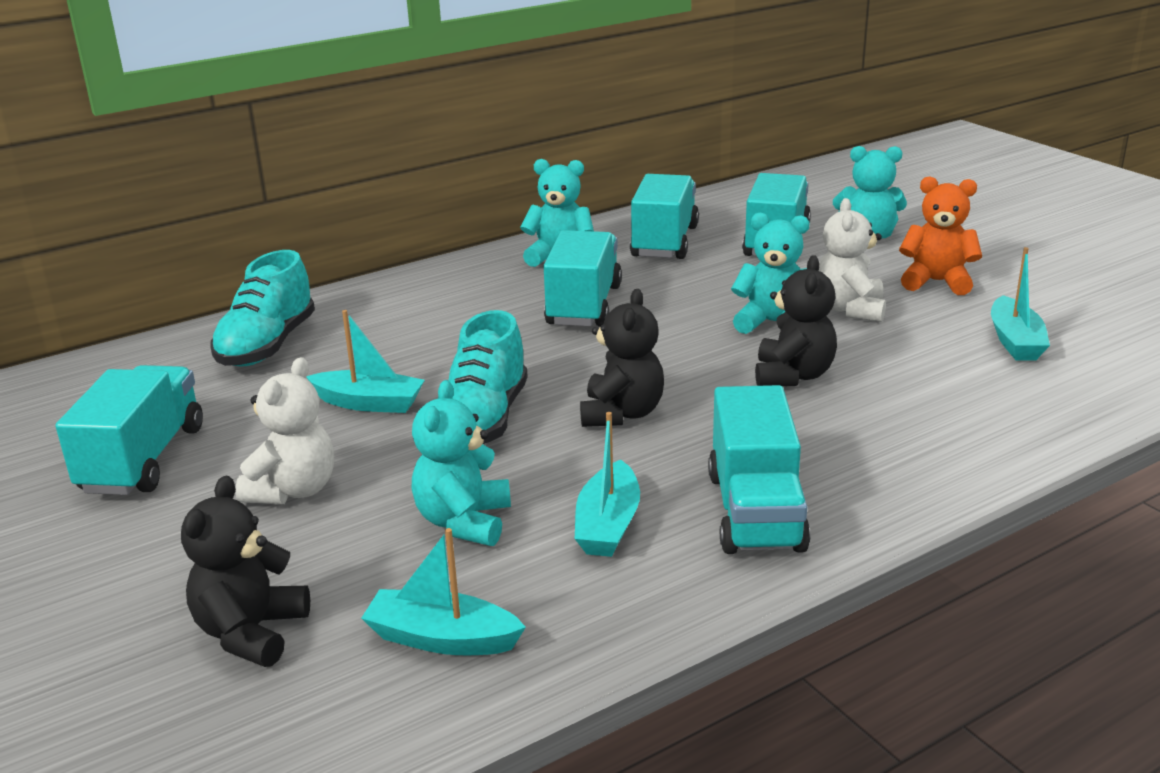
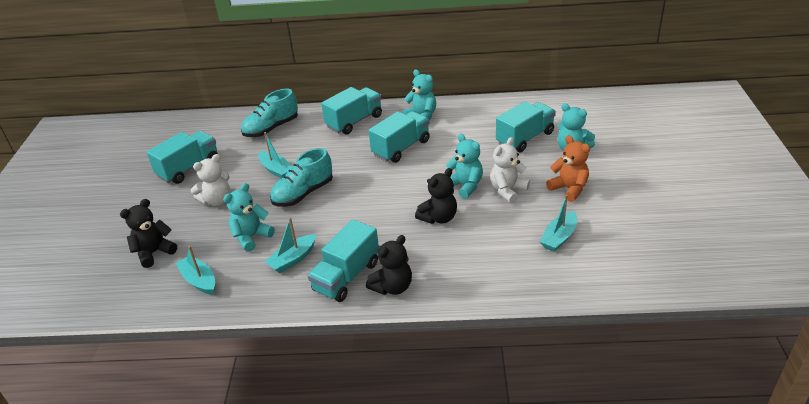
camera: 35 degrees right, 10 degrees up
black teddy bear [580,289,664,427] -> black teddy bear moved to [366,235,412,295]
turquoise truck [630,174,699,259] -> turquoise truck moved to [321,87,382,135]

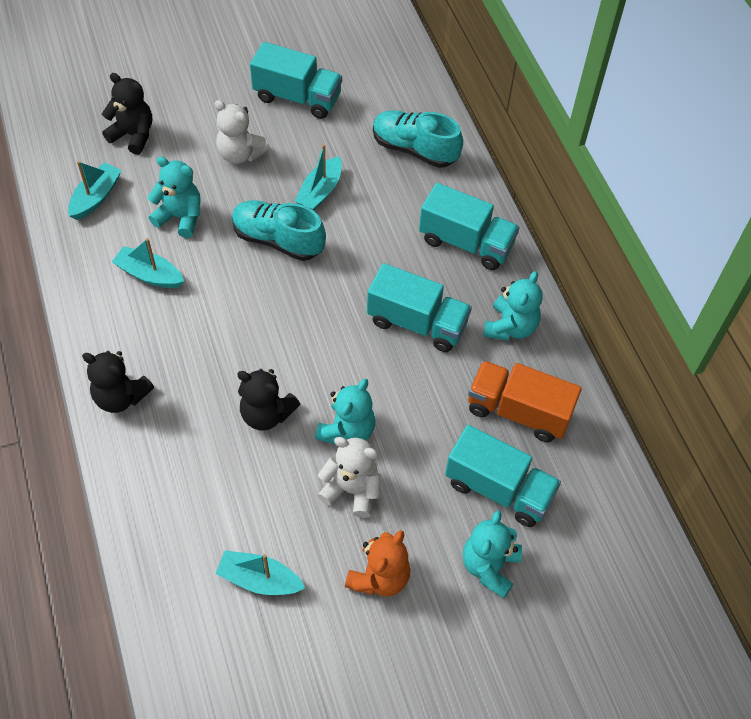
camera: 65 degrees right, 20 degrees up
turquoise truck [308,219,379,302] -> none
none -> orange truck [468,360,582,442]

